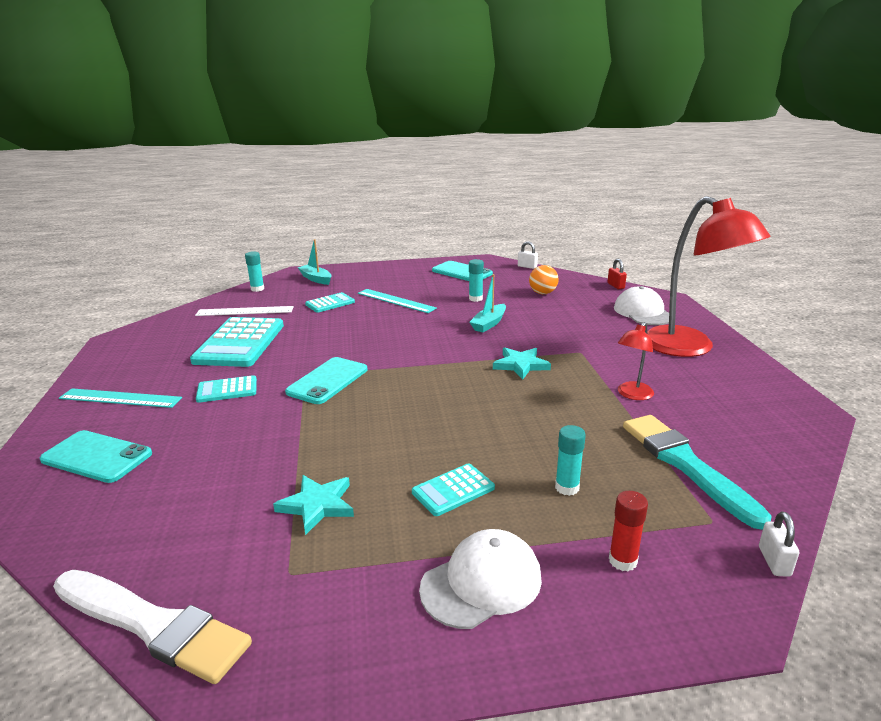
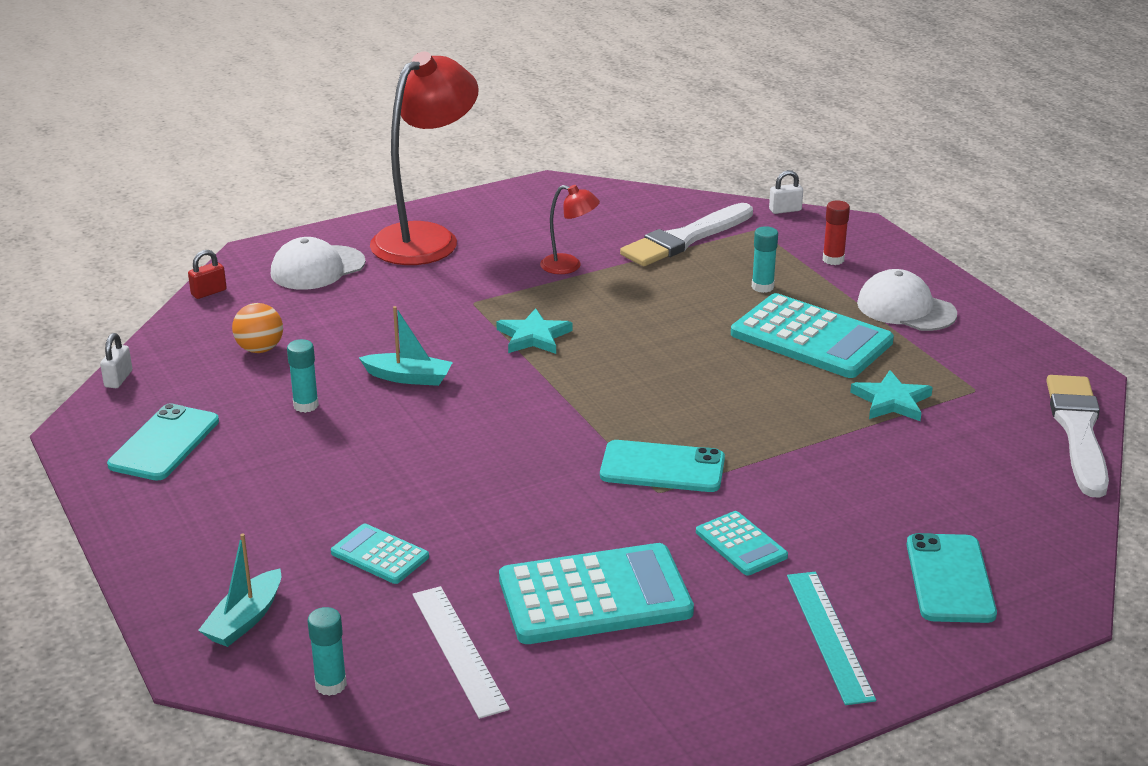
camera: 110 degrees left, 5 degrees up
turquoise ruler [358,289,437,313] -> none
turquoise calculator [412,463,495,516] -> turquoise calculator [731,293,894,378], size x1.97
turquoise brush [623,415,771,530] -> white brush [620,203,753,266]

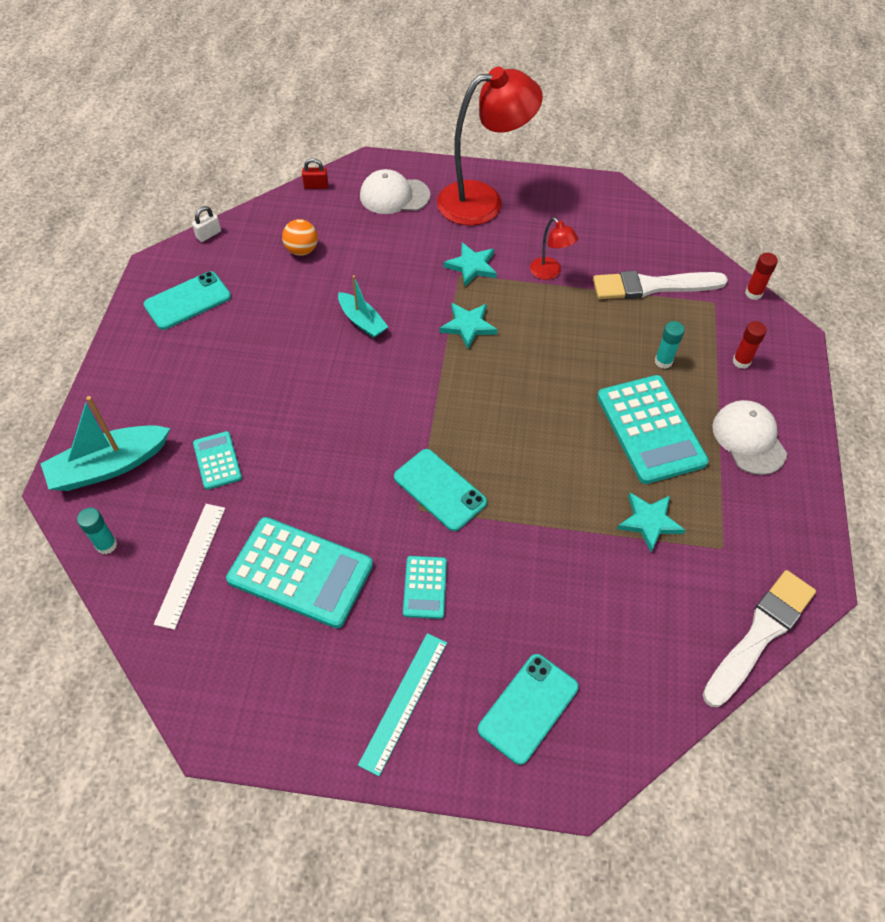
camera: 35 degrees right, 25 degrees up
turquoise boat [198,533,281,647] -> turquoise boat [41,396,170,491], size x1.64
turquoise glue stick [287,339,319,413] -> none
white padlock [769,170,803,214] -> red glue stick [745,253,778,300]
none -> turquoise star [443,243,497,286]

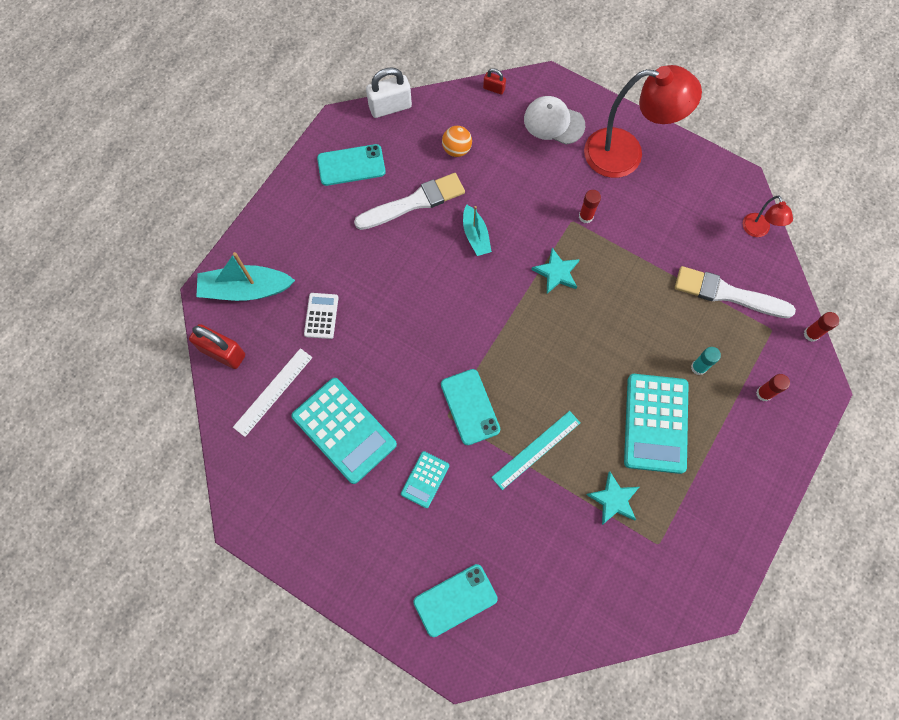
camera: 25 degrees right, 15 degrees up
turquoise glue stick [77,508,117,554] -> red padlock [189,324,245,369]
white padlock [192,206,221,242] -> white padlock [366,67,412,118], size x1.94
turquoise calculator [193,431,242,490] -> white calculator [304,293,338,339]
turquoise ruler [358,633,447,776] -> turquoise ruler moved to [491,411,580,490]
turquoise star [443,243,497,286] -> red glue stick [579,190,601,223]
red lamp [530,217,578,280] -> red lamp moved to [743,196,793,237]
white brush [703,570,816,707] -> white brush moved to [354,173,465,230]
white cap [712,400,787,475] -> none

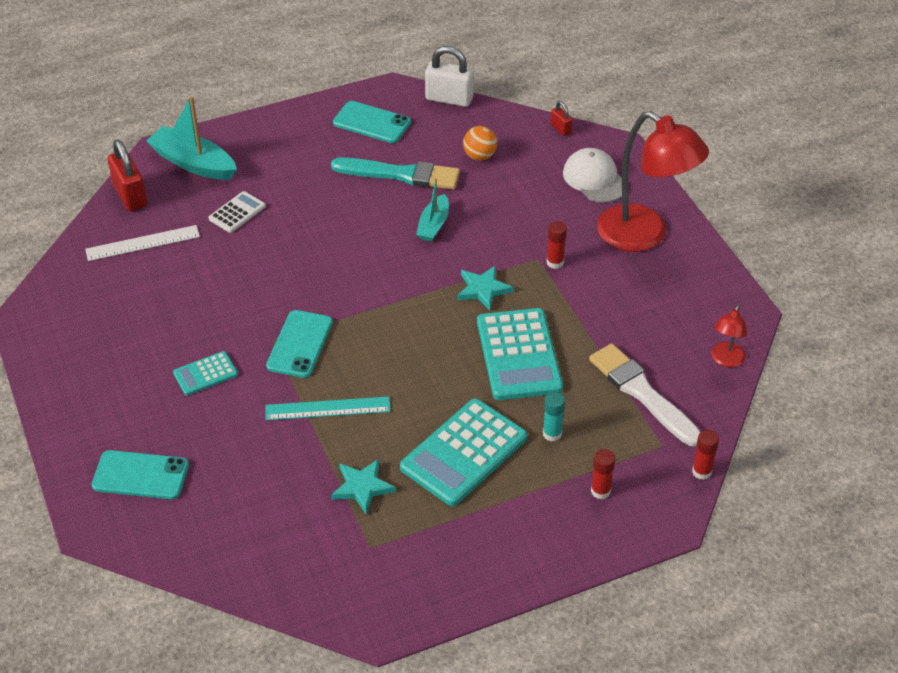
camera: 35 degrees right, 25 degrees down
turquoise calculator [291,378,397,484] -> turquoise calculator moved to [477,308,563,400]
white brush [354,173,465,230] -> turquoise brush [331,157,460,189]

